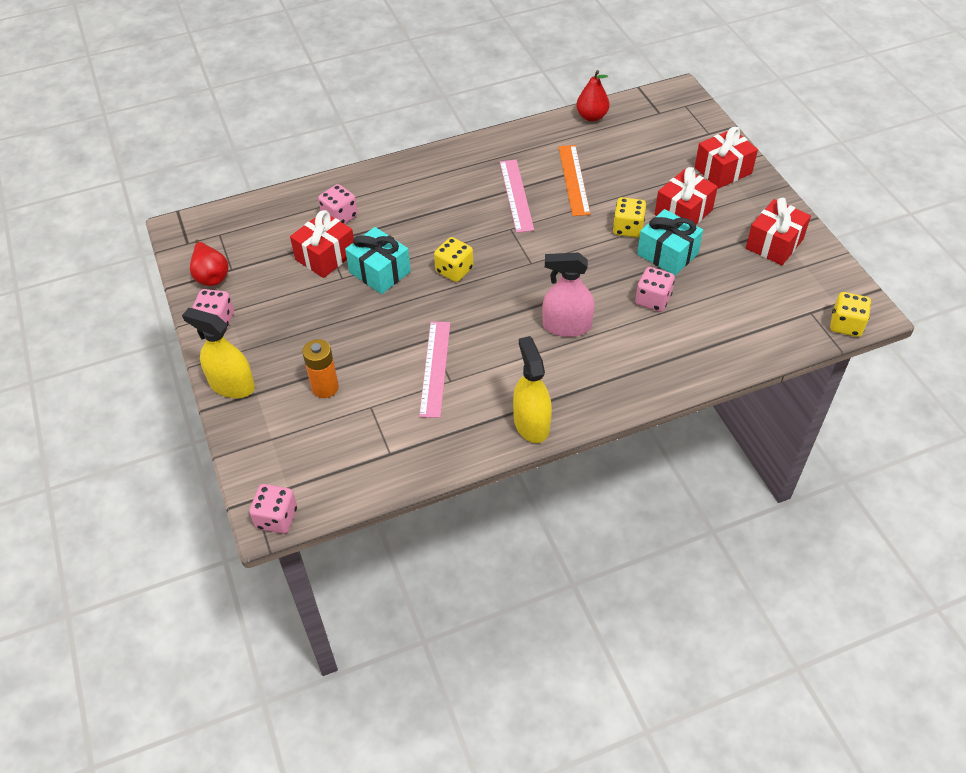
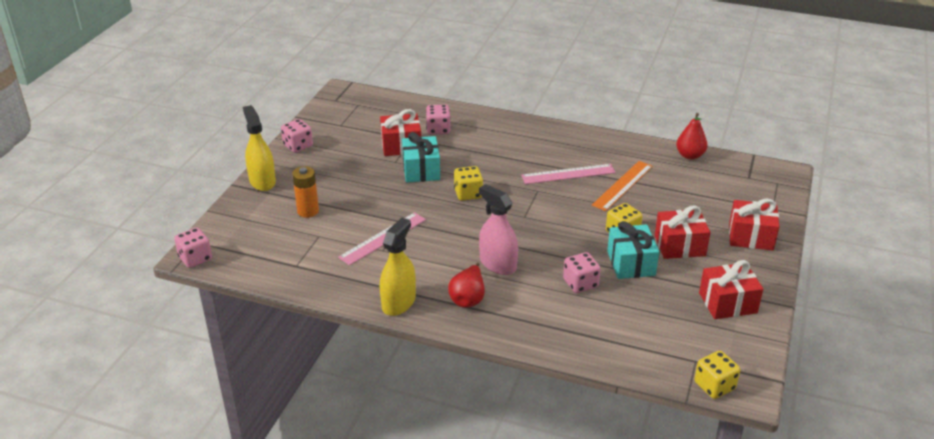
camera: 40 degrees right, 15 degrees down
red pear [190,239,229,286] -> red pear moved to [448,263,485,308]
pink ruler [500,160,534,233] -> pink ruler turned 45 degrees clockwise [521,164,616,184]

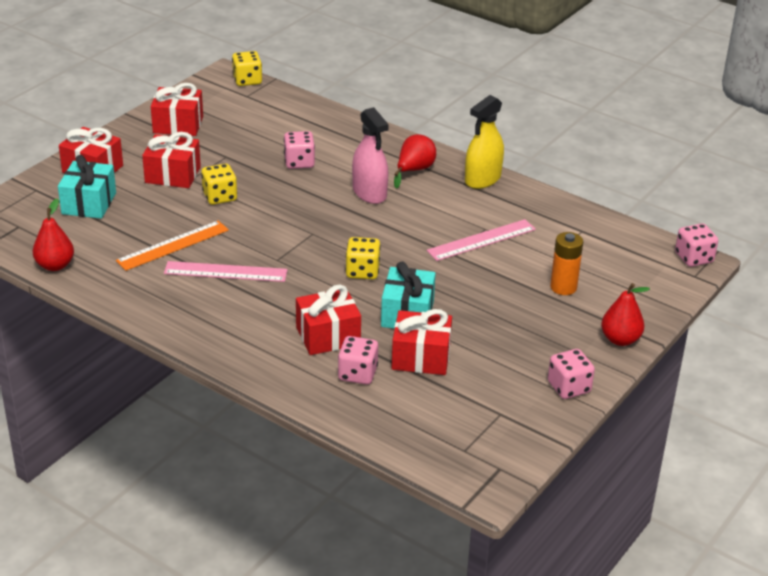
camera: 165 degrees left, 0 degrees up
yellow spray bottle [243,105,276,191] -> red pear [601,283,650,346]
turquoise gift [607,221,659,279] -> turquoise gift moved to [58,155,116,219]
none -> red gift [296,285,361,355]

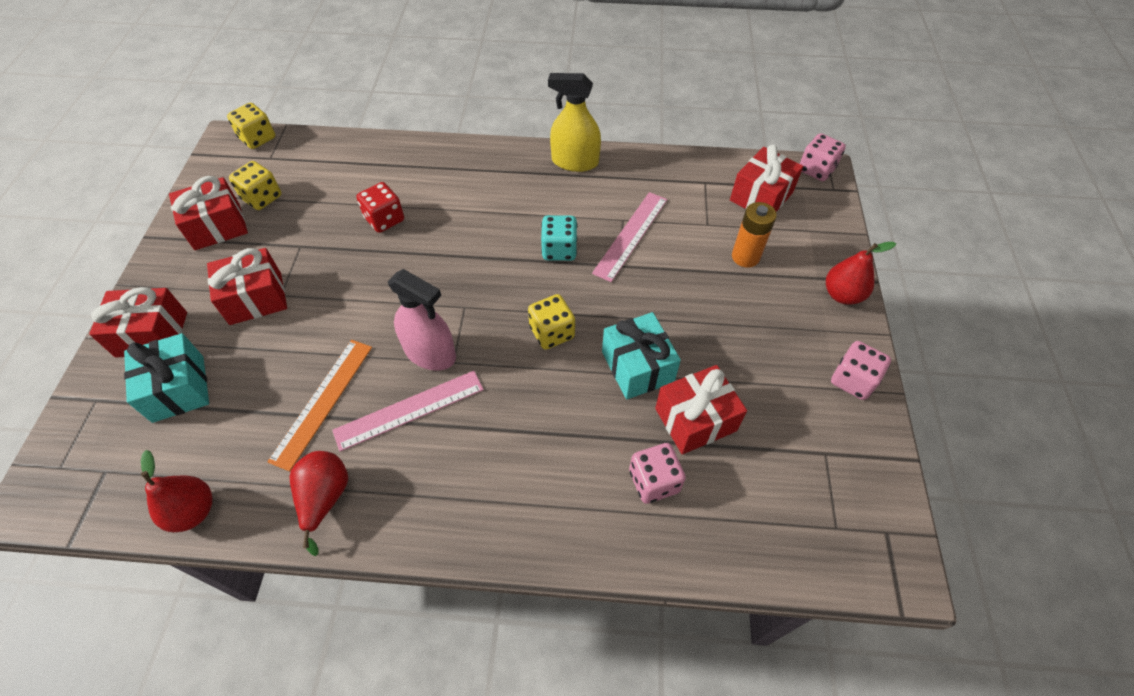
camera: 30 degrees left, 20 degrees up
yellow dice [201,164,237,205] -> yellow dice moved to [229,161,282,210]
pink dice [284,131,315,169] -> red dice [356,182,404,233]
red gift [296,285,361,355] -> red gift moved to [730,145,803,212]
pink spray bottle [352,107,389,204] -> pink spray bottle moved to [388,269,456,371]
red pear [394,134,436,189] -> red pear moved to [290,451,348,556]
yellow spray bottle [465,95,504,189] -> yellow spray bottle turned 90 degrees clockwise [548,73,601,172]
none -> turquoise dice [541,215,578,261]

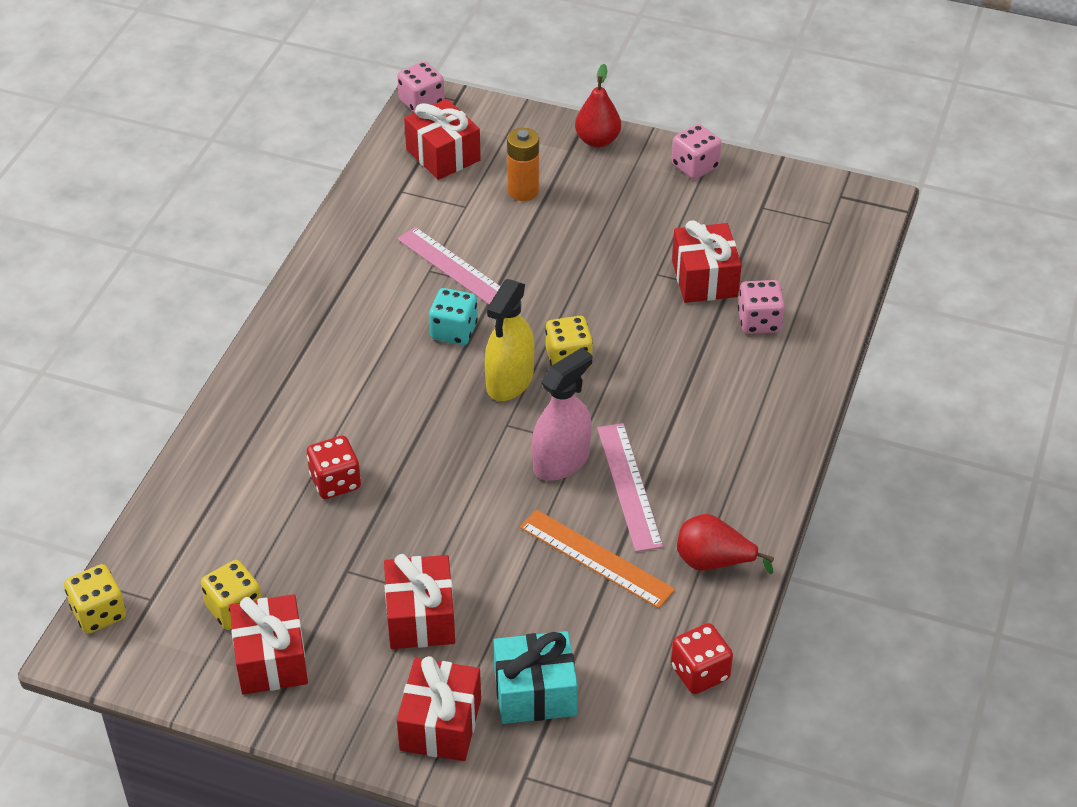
camera: 75 degrees left, 10 degrees down
red pear [141,450,213,532] -> red dice [671,623,733,694]
yellow spray bottle [548,73,601,172] -> yellow spray bottle moved to [484,279,535,401]
turquoise gift [602,312,681,399] -> none

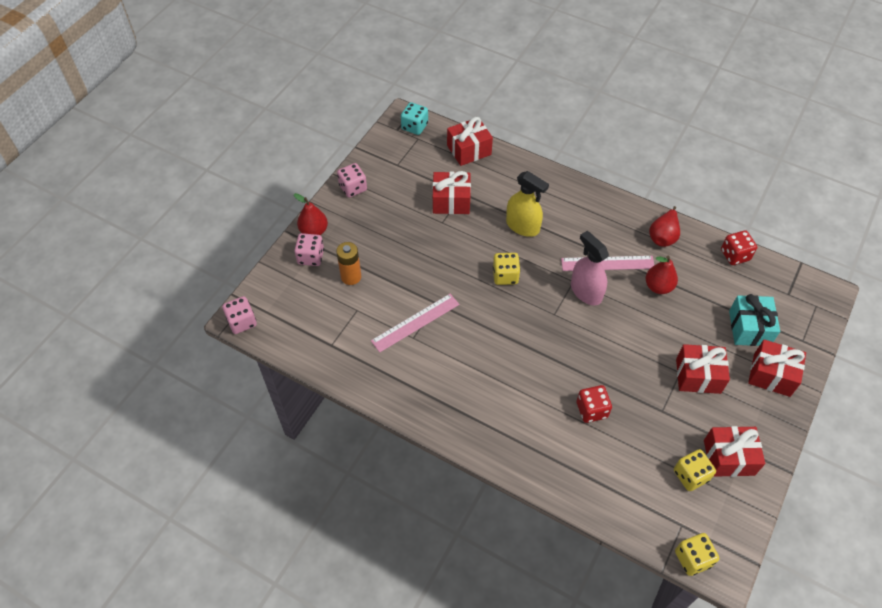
camera: 80 degrees left, 10 degrees up
red gift [404,99,481,180] -> red gift moved to [447,117,493,166]
turquoise dice [429,288,478,345] -> turquoise dice moved to [401,102,428,135]
yellow spray bottle [484,279,535,401] -> yellow spray bottle moved to [506,171,549,237]
orange ruler [520,510,675,608] -> red pear [646,256,678,294]
pink dice [738,280,785,334] -> pink dice moved to [294,233,324,266]

